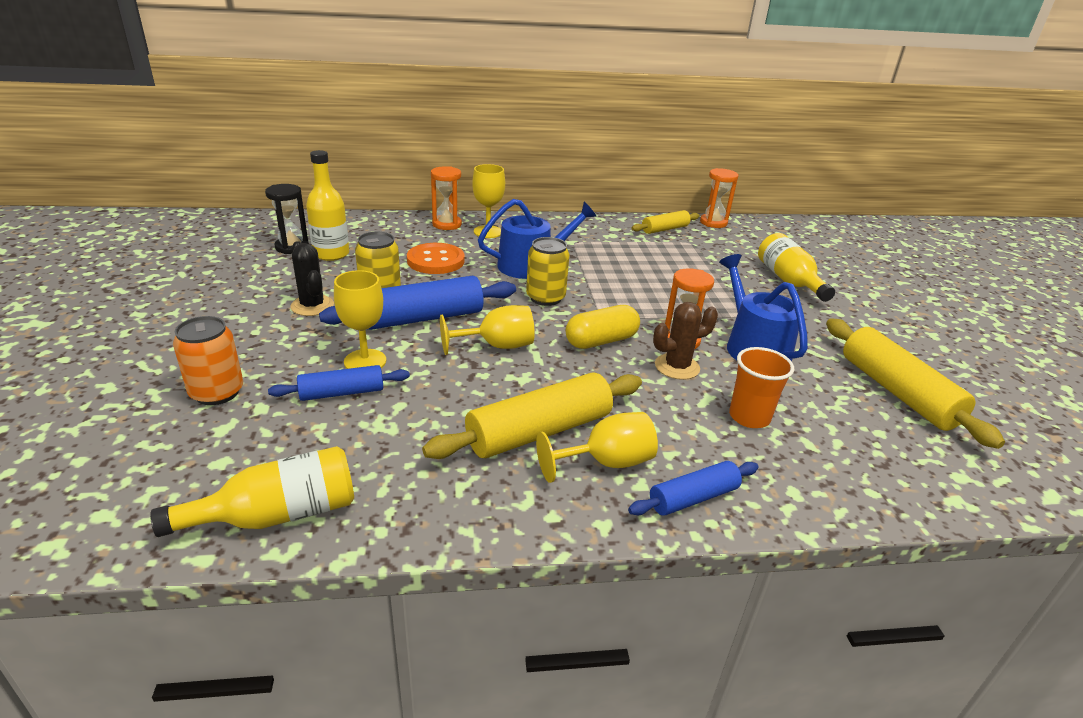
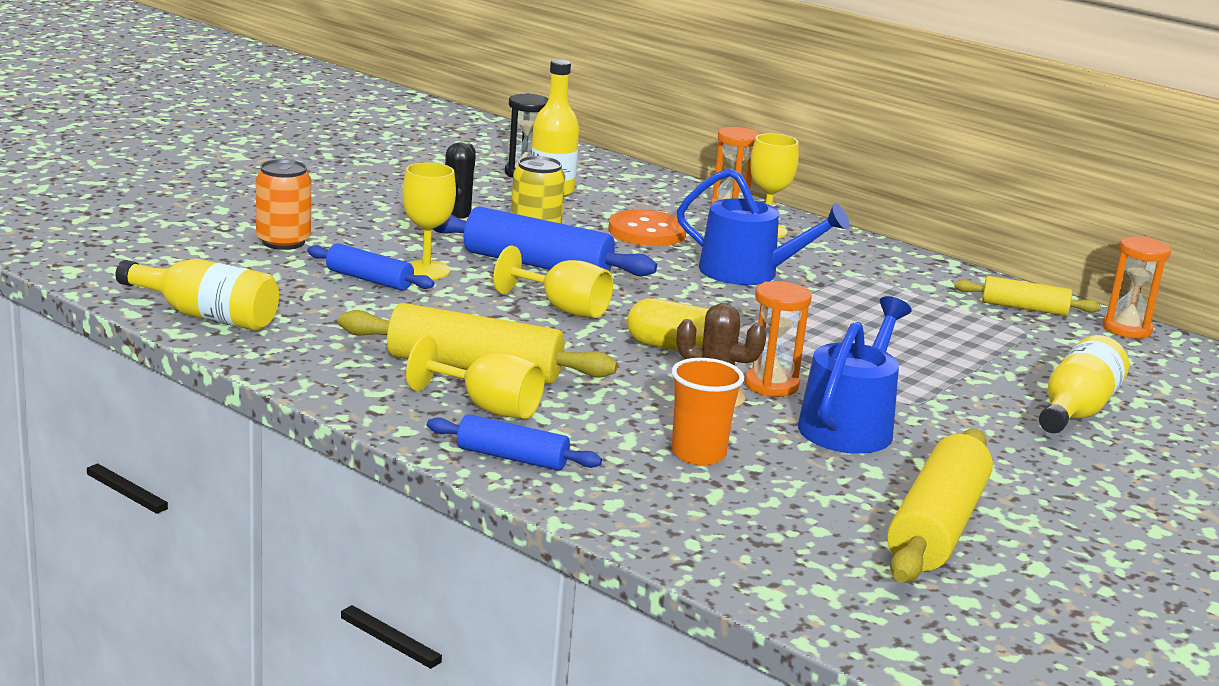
camera: 45 degrees right, 10 degrees down
yellow can [526,237,570,306] -> none

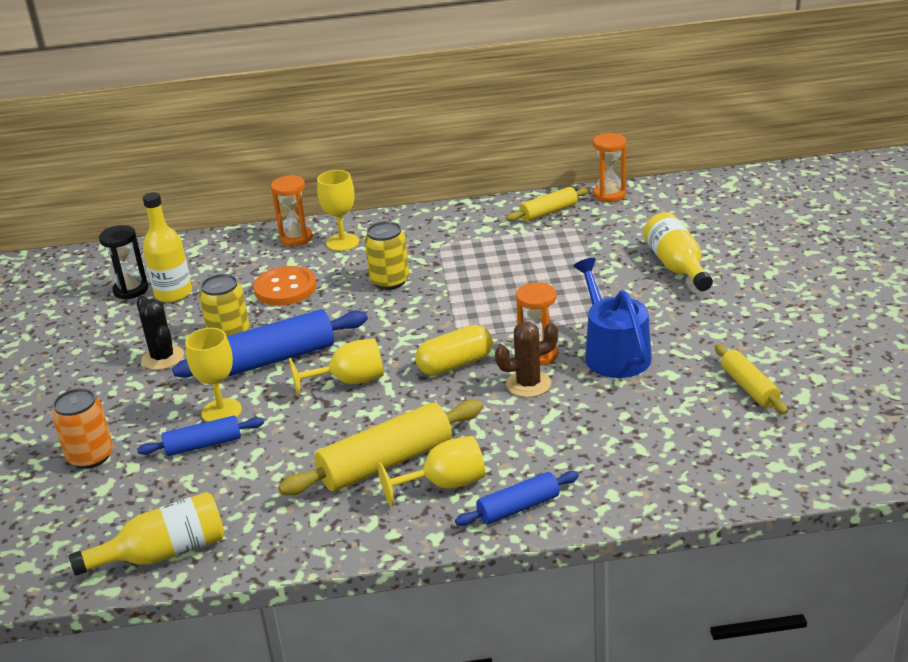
camera: 40 degrees left, 10 degrees up
orange cup [671,358,744,465] -> none
blue watering can [677,168,850,285] -> yellow can [364,221,409,290]
yellow rolling pin [887,429,993,583] -> yellow rolling pin [715,344,788,415], size x0.58

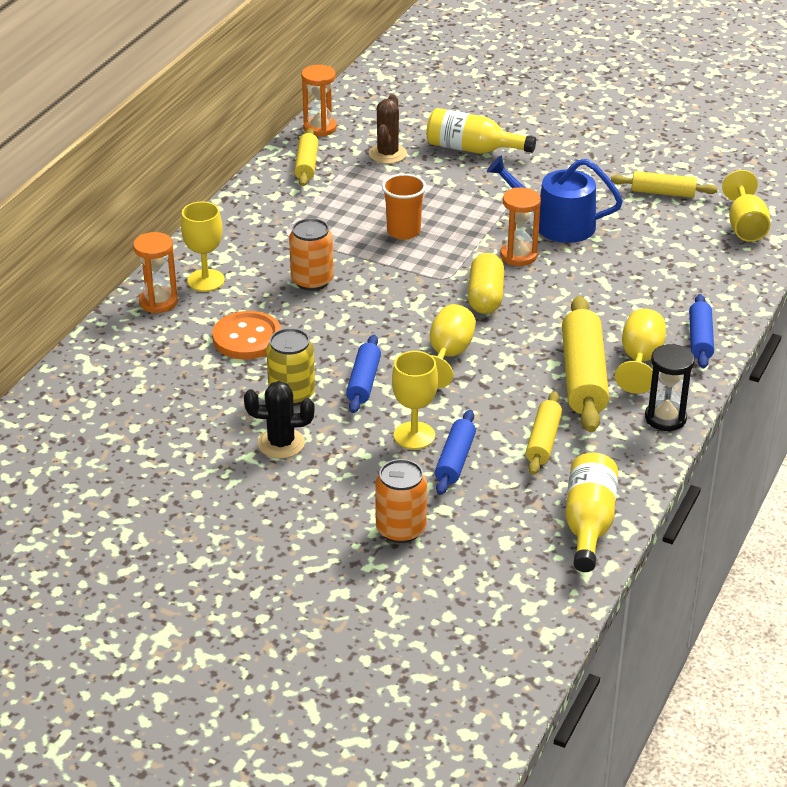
camera: 60 degrees left, 5 degrees up
black hourglass [99,225,148,300] -> black hourglass moved to [645,344,695,431]
yellow bottle [143,192,192,302] -> none
blue rolling pin [172,309,368,378] -> blue rolling pin [346,335,381,413], size x0.58
yellow can [364,221,409,290] -> orange can [289,218,334,291]
brown cactus [495,322,558,397] -> brown cactus moved to [369,94,407,164]
none -> orange cup [382,174,426,240]
none -> yellow rolling pin [526,391,562,475]
none -> yellow goblet [722,170,771,242]

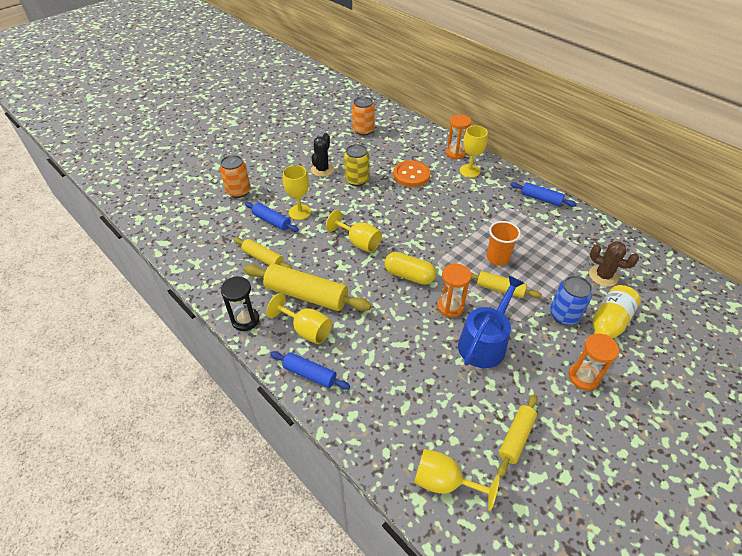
camera: 110 degrees right, 10 degrees up
orange can [289,218,334,291] -> orange can moved to [352,97,375,136]
yellow rolling pin [294,128,318,186] -> yellow rolling pin moved to [471,271,542,298]
orange hourglass [301,65,337,136] -> orange hourglass moved to [569,333,619,391]
blue rolling pin [346,335,381,413] -> blue rolling pin moved to [510,182,577,207]
yellow bottle [565,453,618,572] -> none
none -> blue can [550,276,593,325]

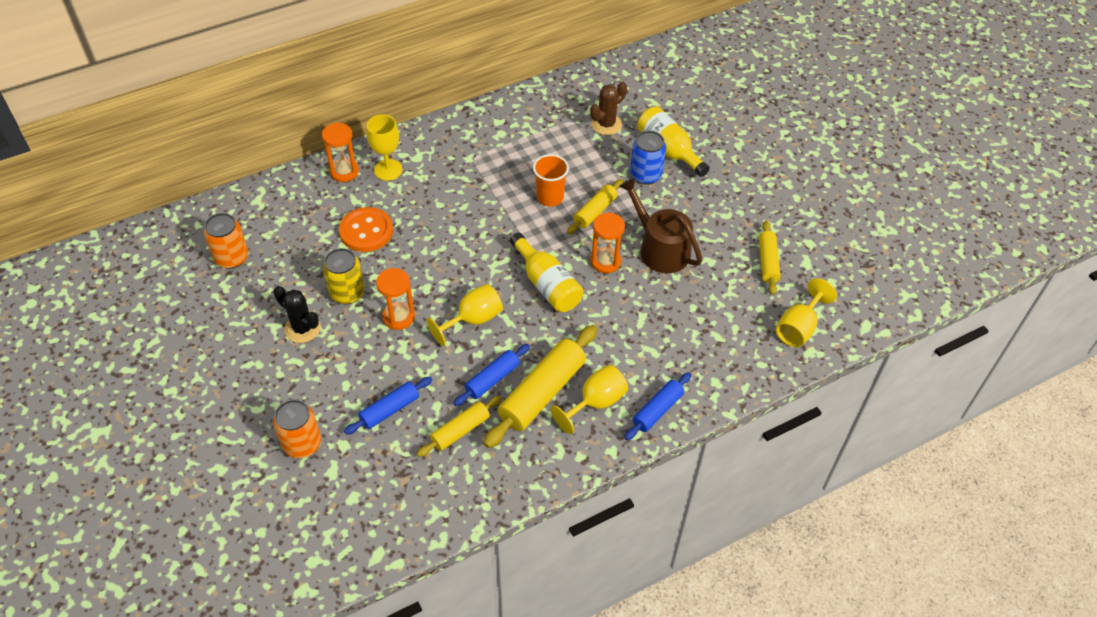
camera: 75 degrees left, 5 degrees up
black hourglass [221,276,259,331] -> none
yellow goblet [283,165,311,220] -> none
yellow capsule [384,252,436,285] -> yellow bottle [510,232,583,312]
blue watering can [458,276,524,368] -> brown watering can [619,178,702,273]
yellow rolling pin [497,394,538,478] -> yellow rolling pin turned 45 degrees clockwise [759,221,781,295]
blue rolling pin [510,182,577,207] -> blue rolling pin moved to [454,344,530,406]
orange hourglass [569,333,619,391] -> orange hourglass moved to [376,268,415,330]

